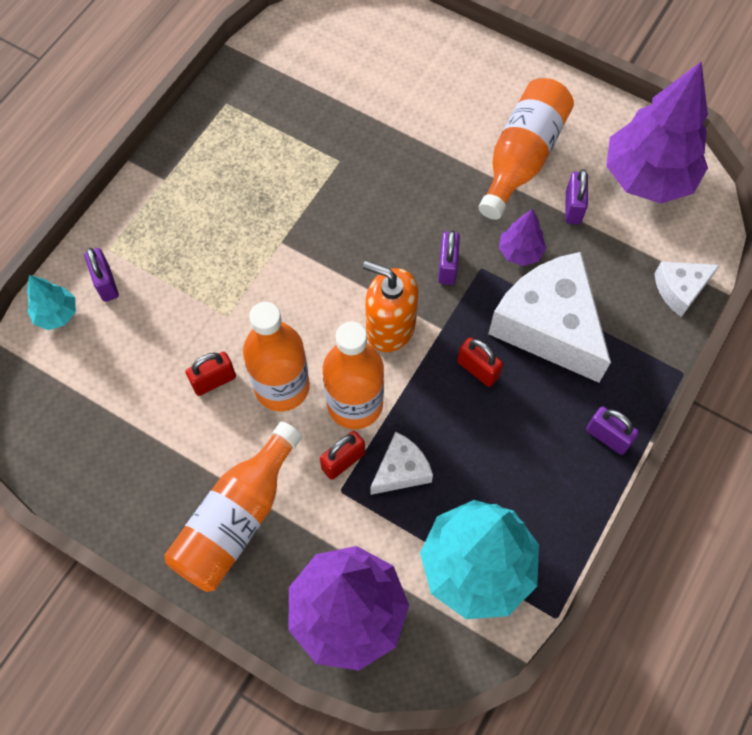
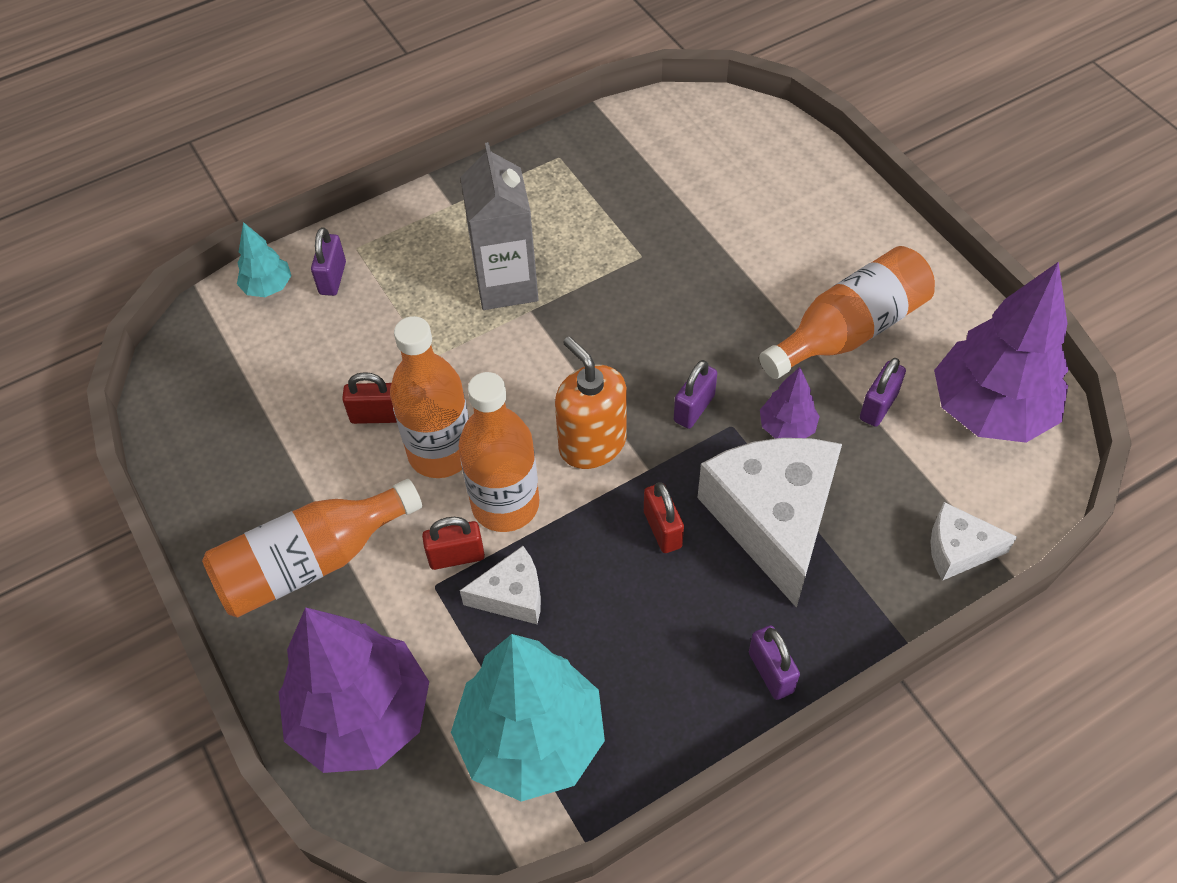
camera: 30 degrees right, 10 degrees down
none -> grey carton [460,142,539,310]

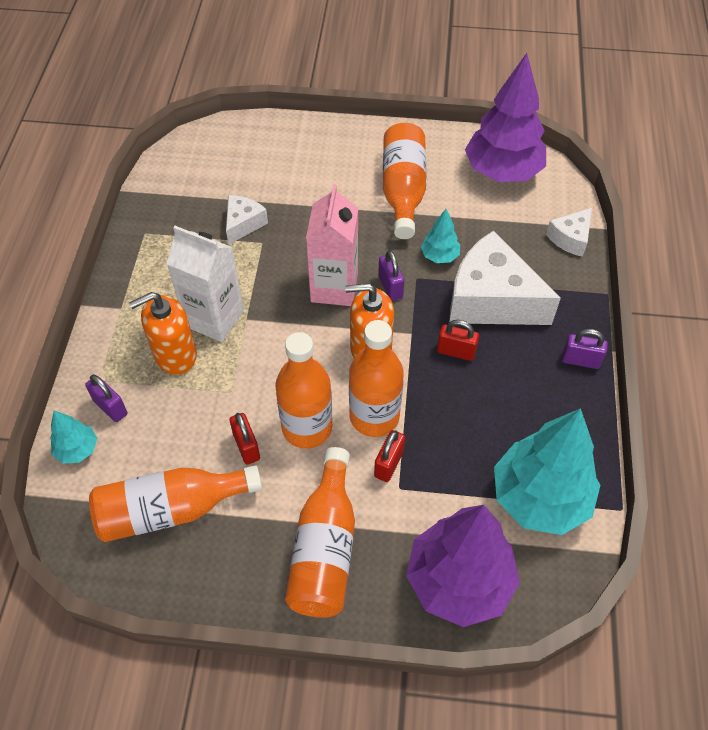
camera: 55 degrees left, 0 degrees up
red padlock [342,372,397,424] -> red padlock turned 60 degrees counterclockwise [229,413,260,465]
grey carton [460,142,539,310] -> white carton [167,226,244,342]
white cheese [460,546,541,624] -> white cheese moved to [226,195,268,245]
purple tree [760,367,820,439] -> turquoise tree [421,209,460,263]
purple padlock [860,358,906,427] -> none
none -> orange bottle [89,465,262,542]
none -> orange soap dispenser [129,292,197,375]
none -> pink carton [306,184,358,306]

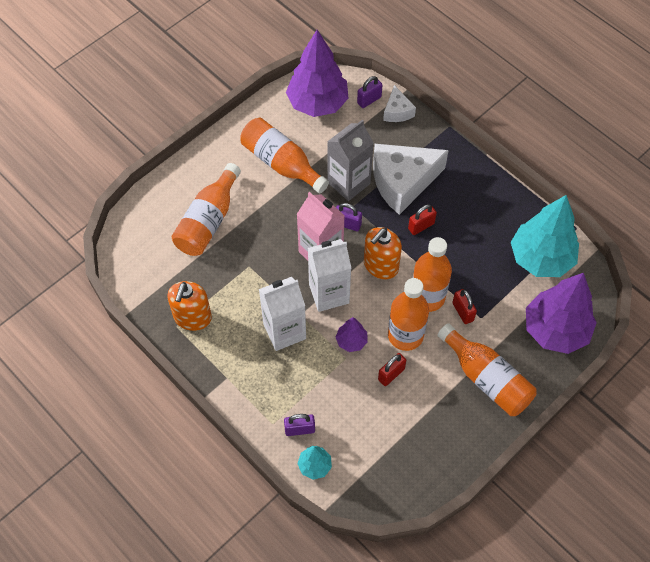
camera: 50 degrees left, 5 degrees up
orange bottle [89,465,262,542] -> orange bottle moved to [172,163,241,256]
orange soap dispenser [129,292,197,375] -> orange soap dispenser moved to [167,281,212,331]
white cheese [226,195,268,245] -> none
red padlock [229,413,260,465] -> red padlock turned 60 degrees counterclockwise [378,353,406,386]
turquoise tree [421,209,460,263] -> grey carton [327,120,374,201]
purple padlock [562,329,608,369] -> purple padlock moved to [357,76,382,108]
none -> white carton [308,239,351,312]
none -> purple tree [335,317,368,352]

